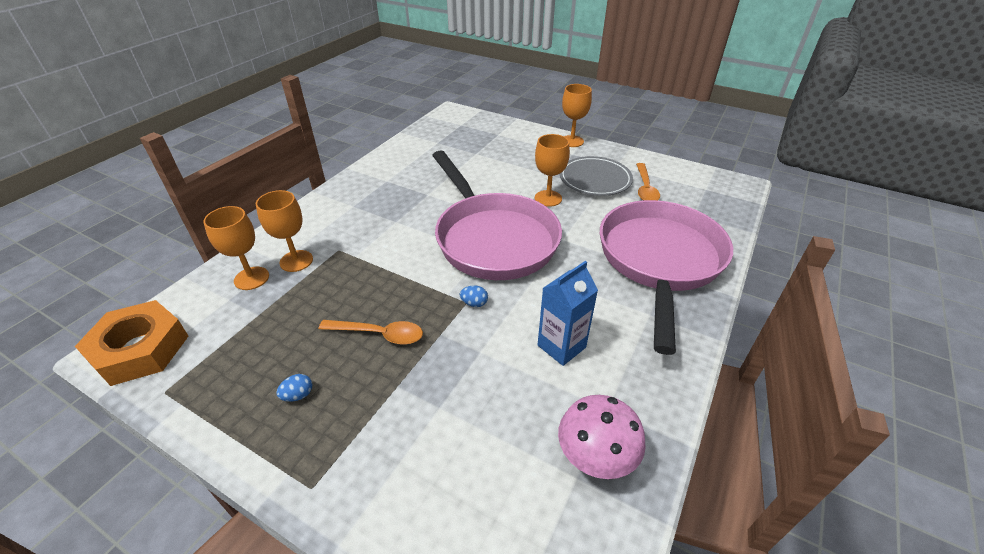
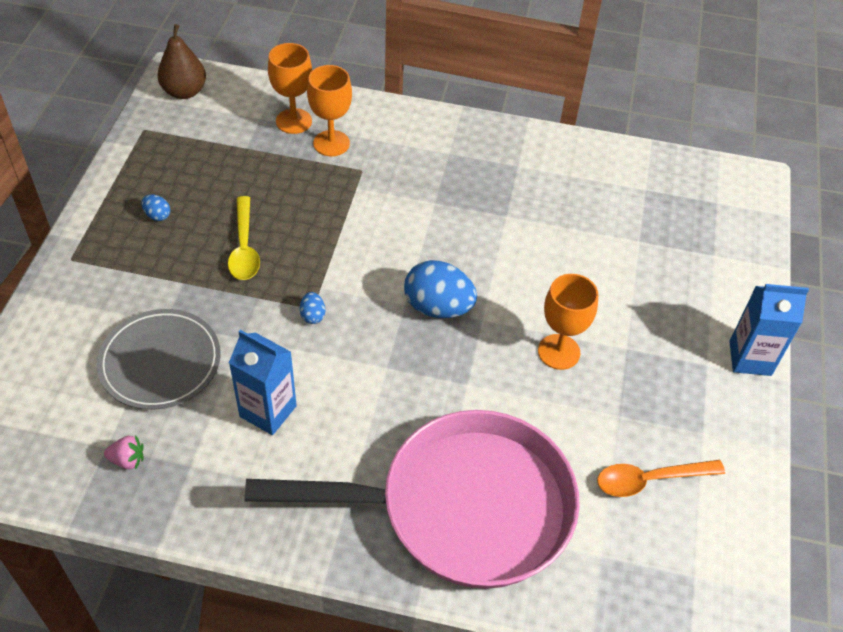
camera: 70 degrees right, 10 degrees up
orange nut [75,300,189,386] -> brown pear [157,24,206,99]
orange spoon [319,320,423,345] -> yellow spoon [228,196,260,280]
pink pan [432,150,562,280] -> blue egg [404,260,477,318]
pink mushroom [558,395,646,479] -> pink strawberry [104,435,144,470]
grey plate [560,156,633,196] -> grey plate moved to [97,309,221,410]
orange goblet [562,84,592,147] -> blue carton [729,284,809,376]

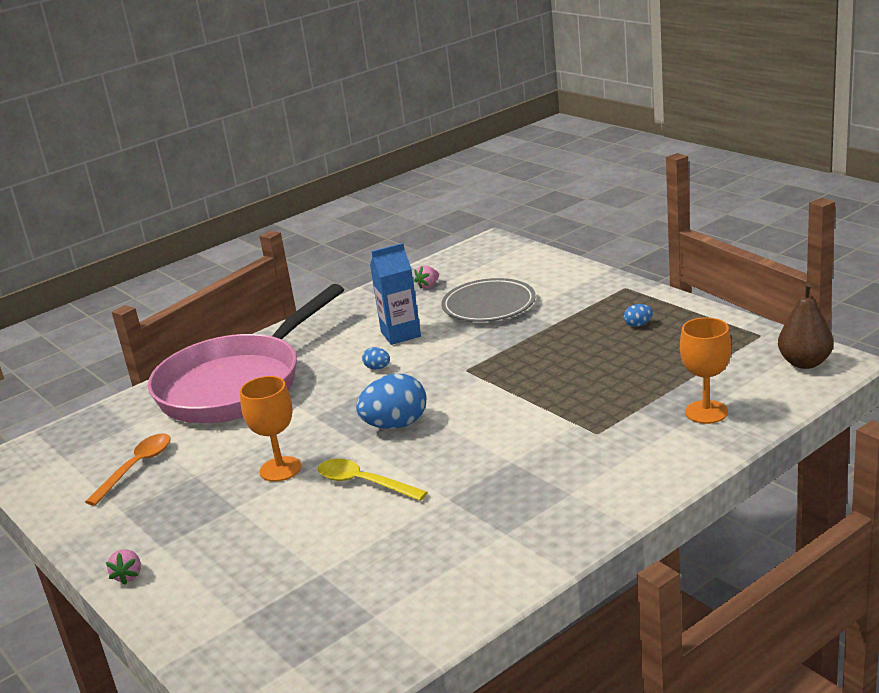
camera: 135 degrees right, 25 degrees down
yellow spoon [228,196,260,280] -> yellow spoon moved to [318,459,428,501]
blue egg [300,292,325,324] -> blue egg moved to [362,347,390,370]
orange goblet [307,65,352,156] -> none
blue carton [729,284,809,376] -> pink strawberry [106,549,141,585]

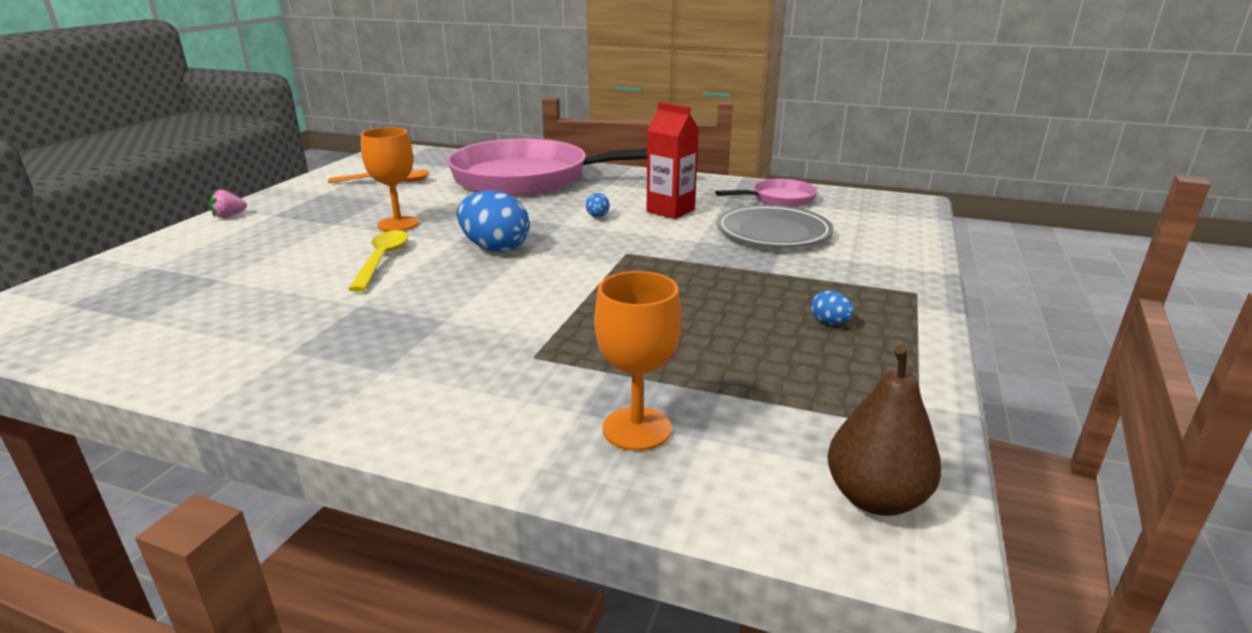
camera: 55 degrees right, 0 degrees up
blue carton [370,243,421,345] -> red carton [646,102,699,219]
pink strawberry [414,265,439,289] -> pink pan [715,179,818,207]

